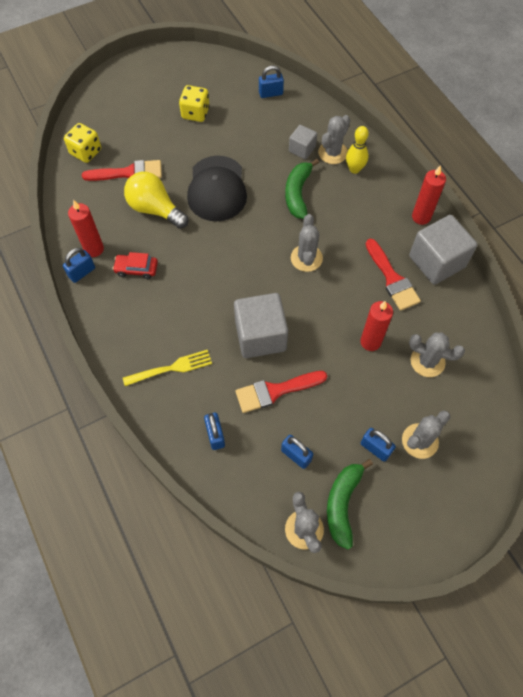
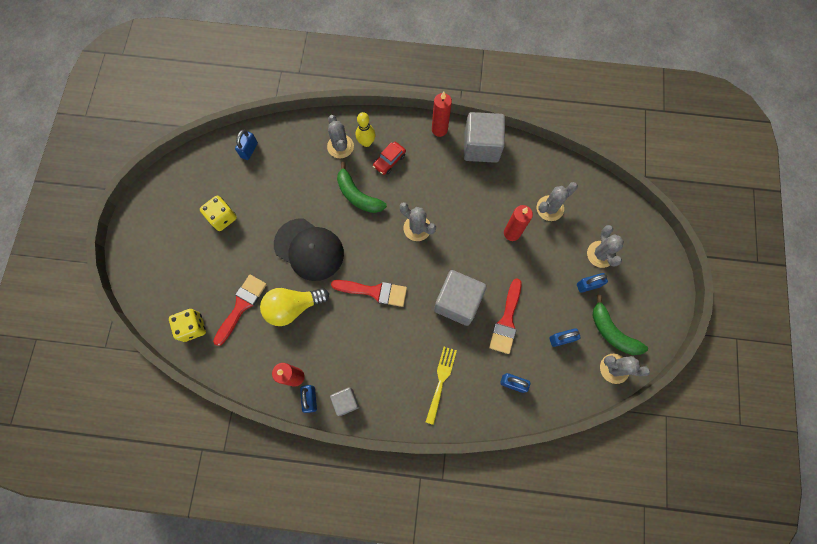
camera: 55 degrees left, 10 degrees up
red car [113,252,158,279] -> red car moved to [373,142,406,175]
grey cube [289,125,317,159] -> grey cube moved to [330,387,359,416]
red brush [366,239,421,311] -> red brush moved to [331,280,407,307]

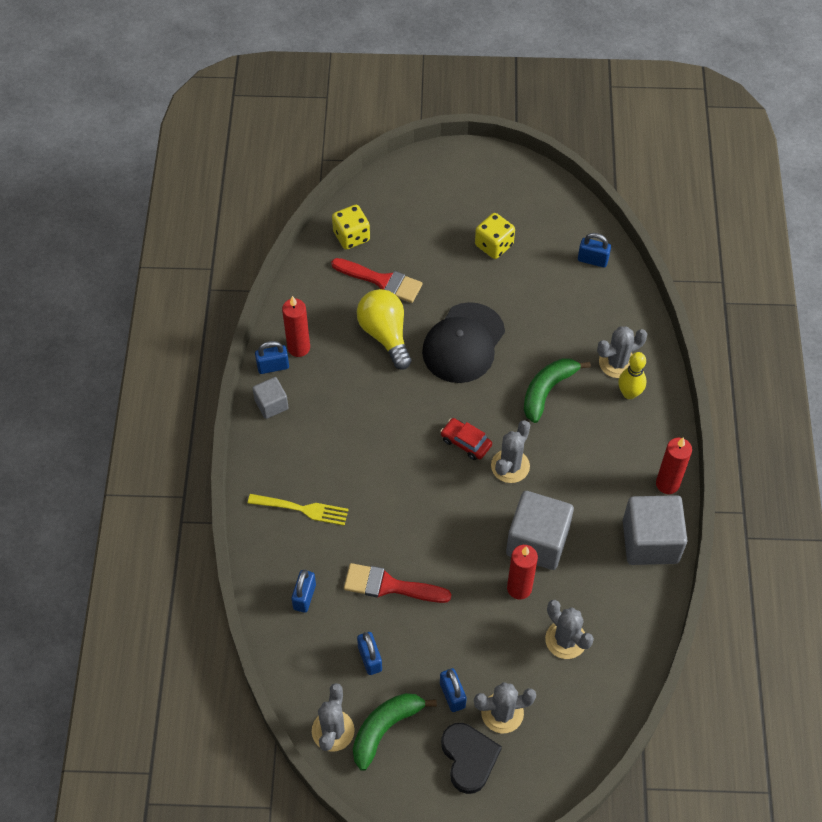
camera: 85 degrees right, 15 degrees down
red brush [331,280,407,307] -> none
red car [373,142,406,175] -> red car moved to [441,418,492,460]
grey cube [434,270,487,326] -> grey cube moved to [506,491,574,570]
none -> black heart [441,723,502,794]

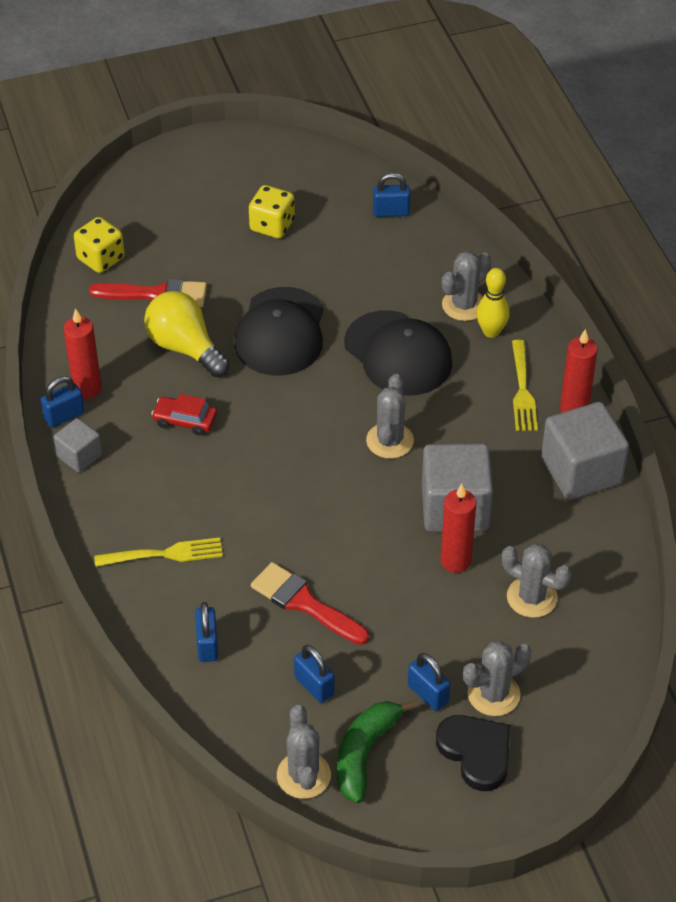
camera: 20 degrees left, 10 degrees down
red brush [344,563,451,603] -> red brush turned 45 degrees clockwise [251,562,369,645]
red car [441,418,492,460] -> red car moved to [151,394,217,436]
green banana [524,358,591,423] -> black cap [344,310,452,396]
none -> yellow fork [512,340,538,431]

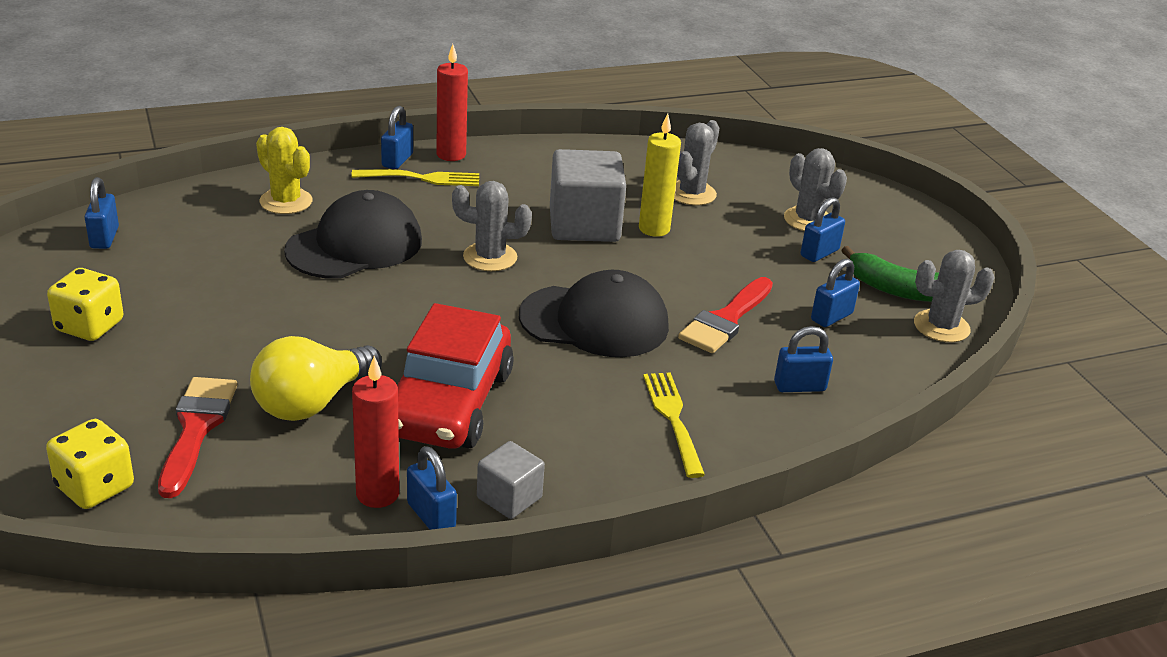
camera: 95 degrees left, 15 degrees down
red car [151,394,217,436] -> red car [397,303,514,449], size x2.19
black cap [234,287,324,376] -> black cap moved to [519,270,669,357]
black heart [436,715,510,791] -> none
red candle [441,484,476,573] -> yellow candle [639,114,681,237]
grey cactus [442,251,491,321] -> yellow cactus [256,127,312,214]
yellow bowling pin [476,268,510,338] -> none
grey cube [541,402,629,500] -> none
none -> blue padlock [381,106,413,169]

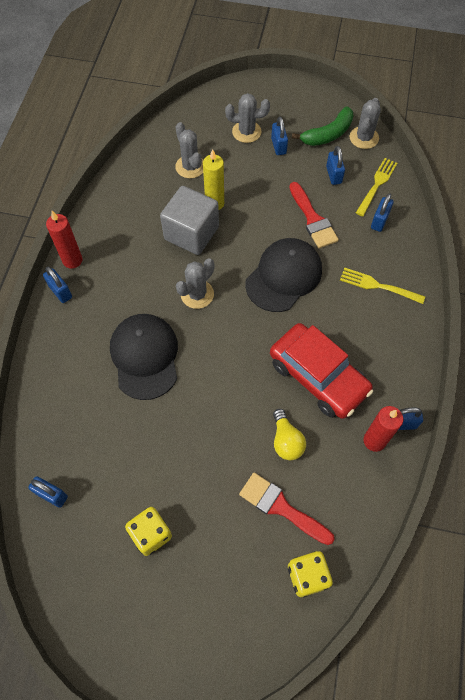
camera: 55 degrees left, 30 degrees up
yellow light bulb [250,336,382,421] -> yellow light bulb [273,409,306,460], size x0.66
yellow cactus [256,127,312,214] -> none
yellow fork [351,169,479,186] -> yellow fork moved to [356,158,397,216]
grey cube [477,441,545,519] -> none

